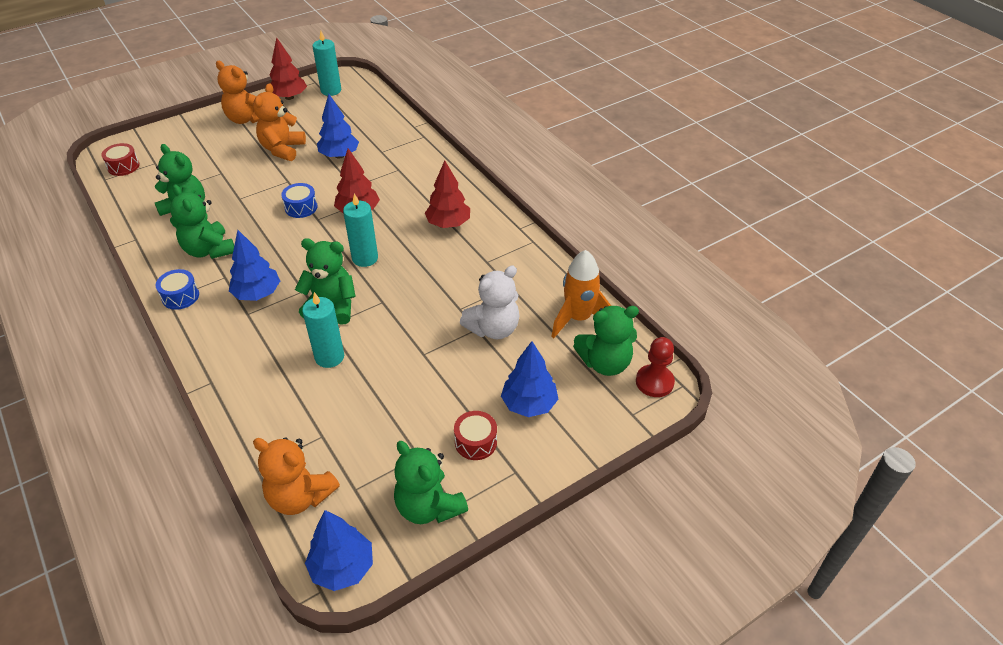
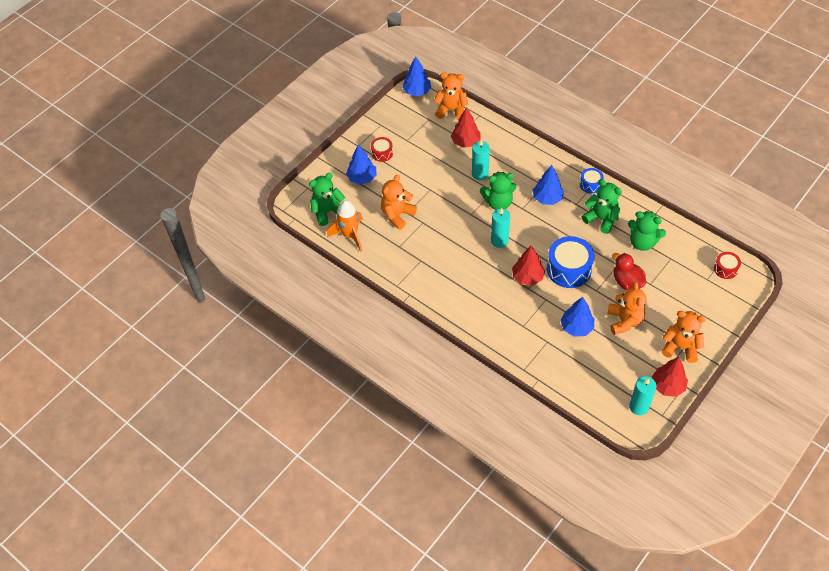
camera: 165 degrees right, 10 degrees up
blue drum [281,183,318,218] -> blue drum [547,236,595,288], size x1.90
green teddy bear [394,441,468,524] -> none
red tree [425,160,470,228] -> red tree moved to [451,107,480,148]
white teddy bear [460,266,520,339] -> orange teddy bear [381,175,417,230]
red pawn [636,337,675,397] -> none
none -> red duck [612,253,646,290]

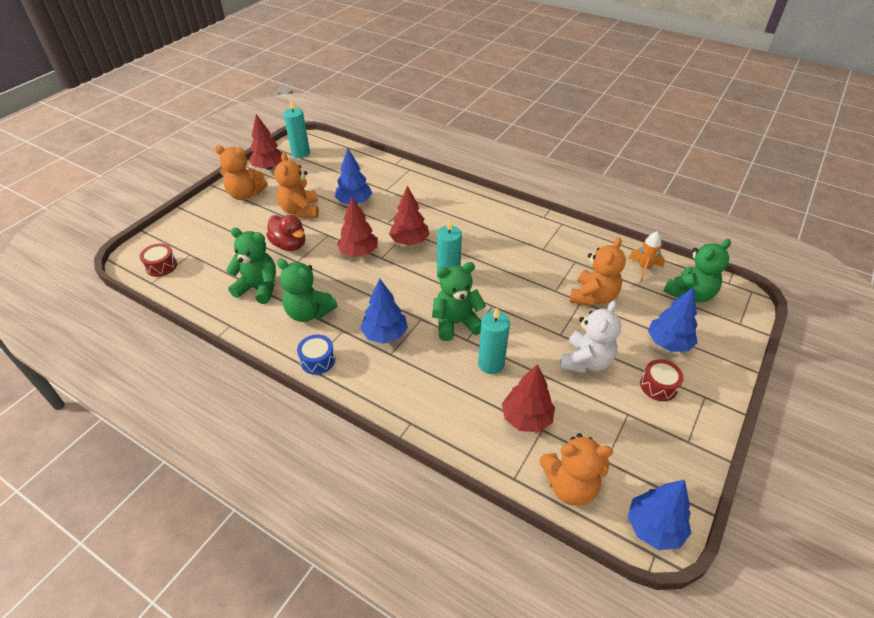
camera: 170 degrees right, 10 degrees down
orange rocket [327,200,363,252] -> orange rocket [628,231,665,282], size x0.65
blue drum [547,236,595,288] -> red tree [337,197,378,257]
none -> white teddy bear [560,301,621,373]

